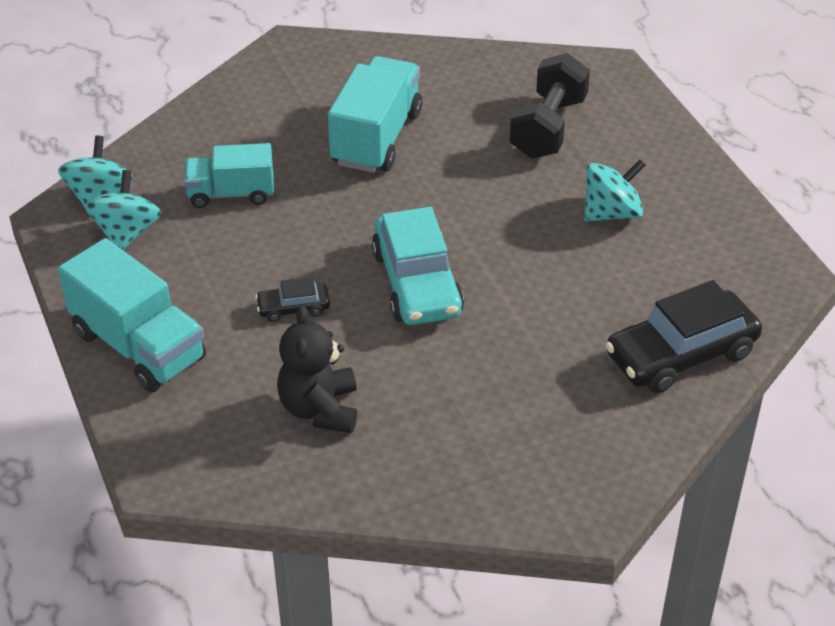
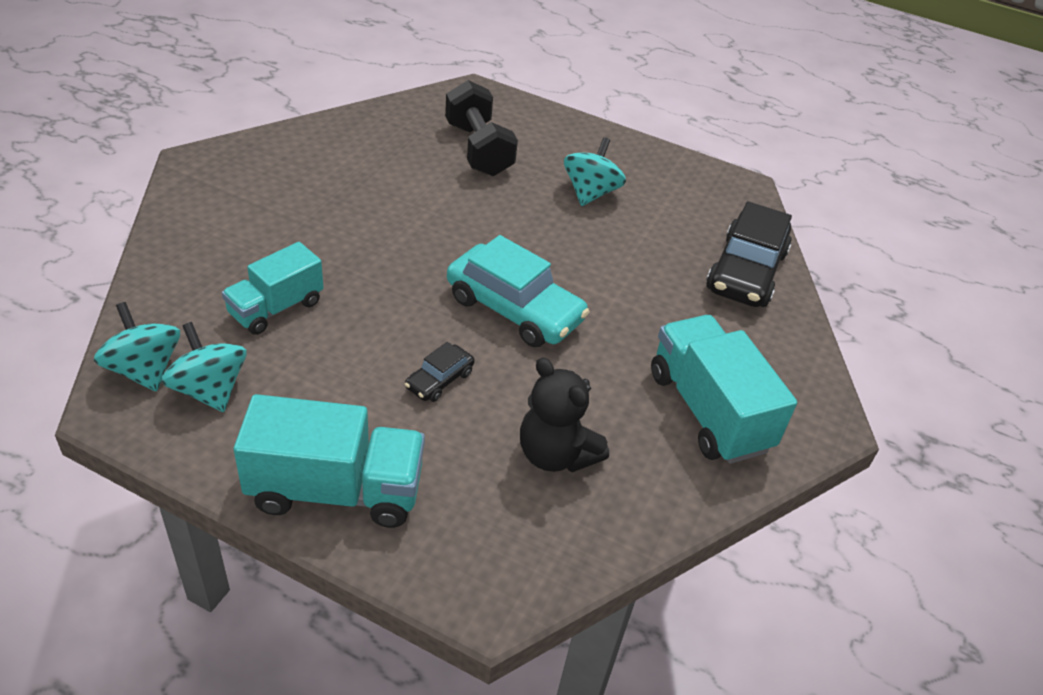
camera: 45 degrees left, 0 degrees up
turquoise truck [328,56,422,173] -> turquoise truck moved to [651,315,797,464]

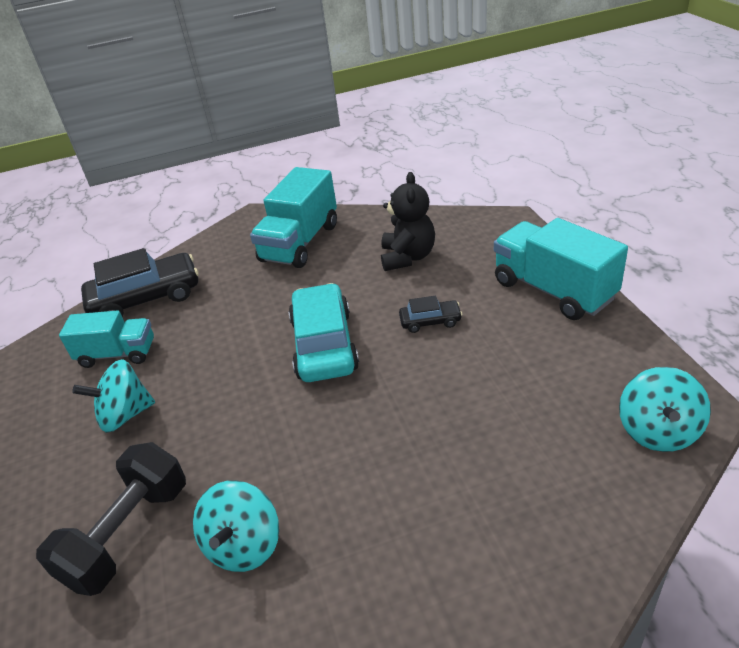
camera: 125 degrees left, 5 degrees down
turquoise spinning top [161,322,247,412] -> turquoise spinning top moved to [193,480,279,572]
turquoise truck [222,242,324,335] -> turquoise truck moved to [59,311,154,368]

